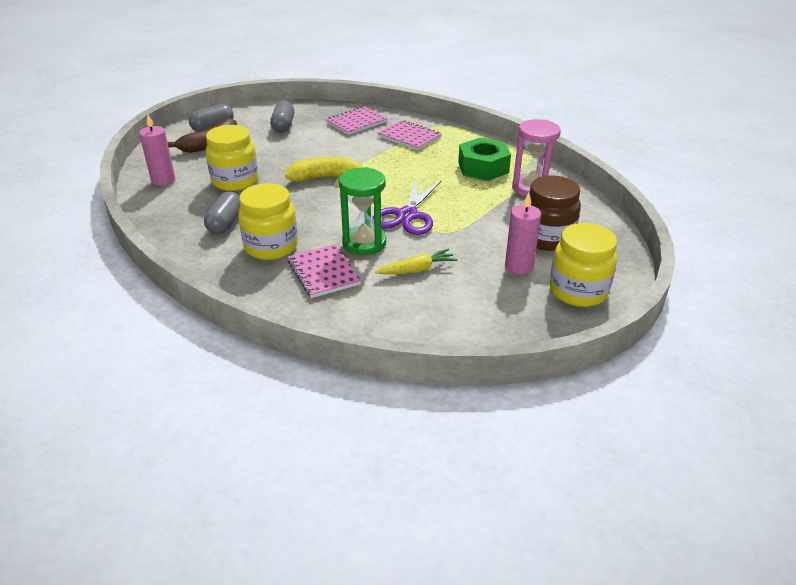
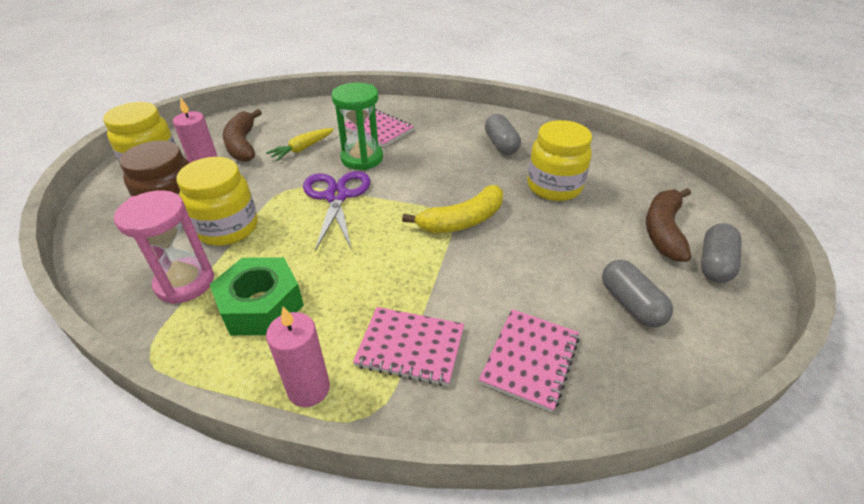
camera: 155 degrees right, 5 degrees up
pink candle [139,115,175,186] -> pink candle moved to [266,307,330,407]
yellow jar [238,183,298,260] -> yellow jar moved to [176,157,258,246]
none -> brown banana [223,109,262,162]

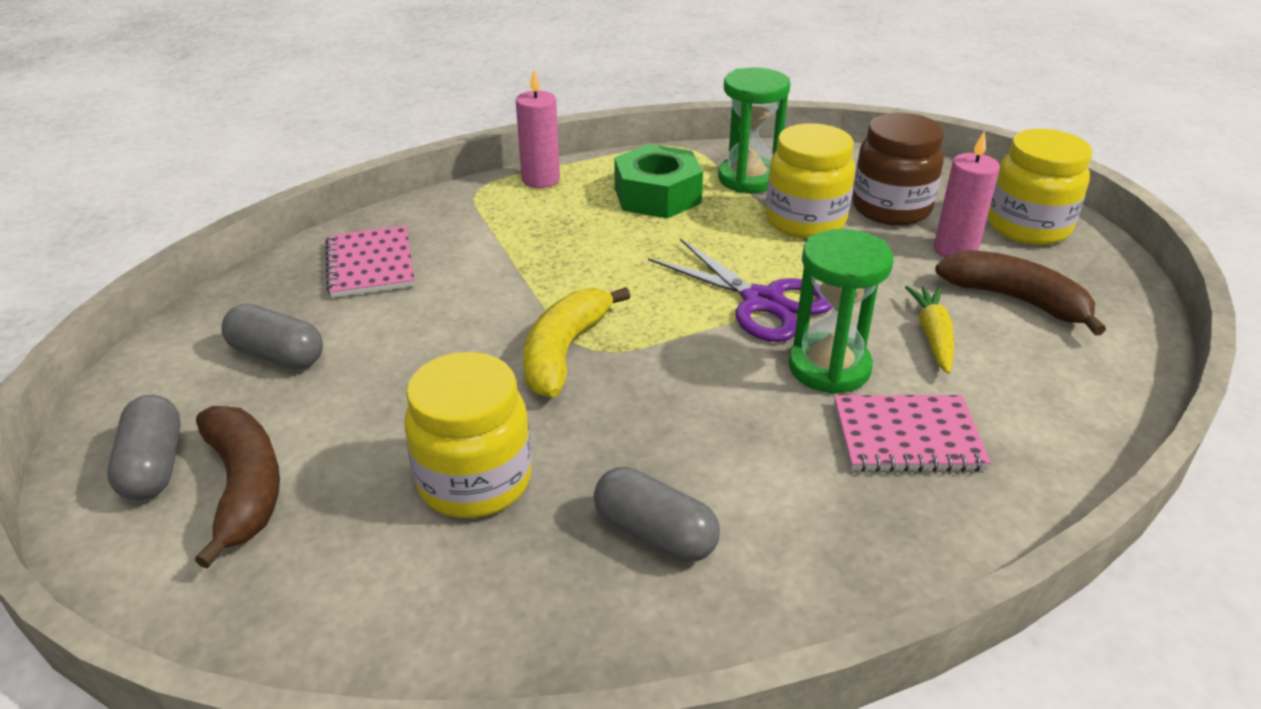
camera: 140 degrees right, 5 degrees down
pink hourglass [114,190,214,304] -> green hourglass [718,67,790,193]
pink notebook [353,307,464,386] -> none

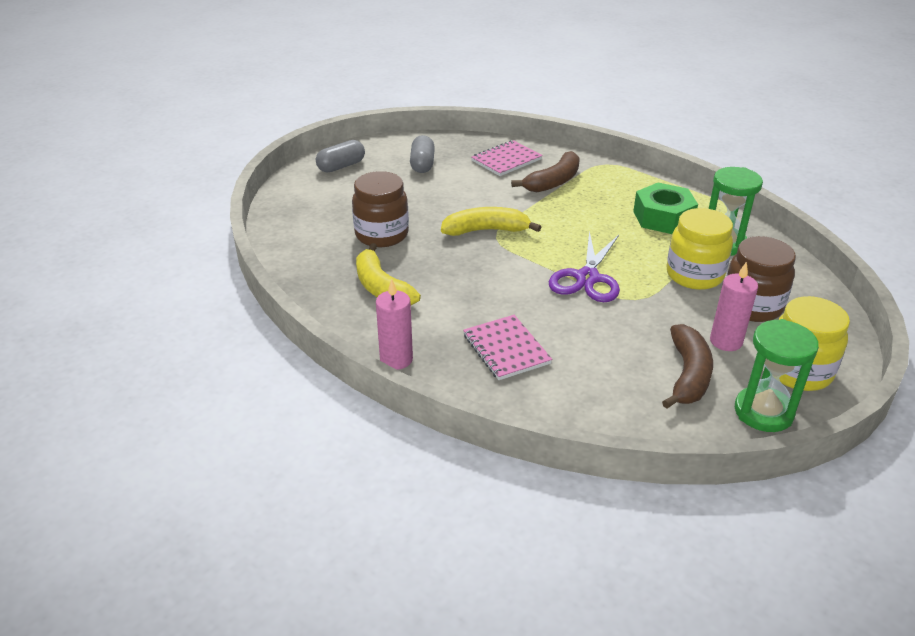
camera: 65 degrees right, 0 degrees up
brown banana [195,406,280,569] -> brown banana moved to [511,151,580,192]
yellow jar [404,352,532,518] -> brown jar [352,171,409,247]
pink candle [516,70,560,188] -> pink candle moved to [376,279,413,370]
grey capsule [594,467,720,562] -> yellow banana [356,243,421,305]
green hourglass [788,229,893,394] -> green hourglass moved to [735,319,819,432]
yellow carrot [905,286,954,374] -> none

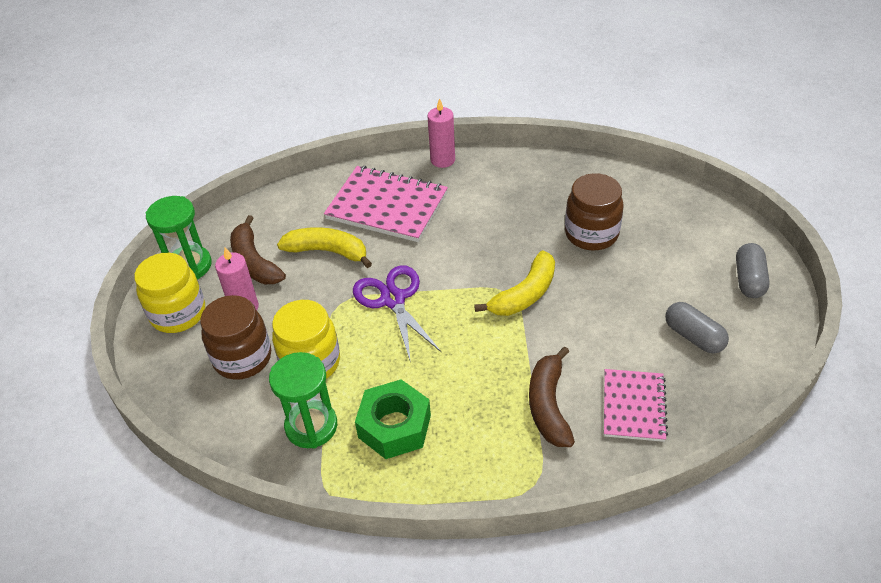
camera: 140 degrees right, 10 degrees up
yellow banana [356,243,421,305] -> yellow banana moved to [277,227,372,268]
pink notebook [463,315,552,380] -> pink notebook [324,166,448,242], size x1.61

